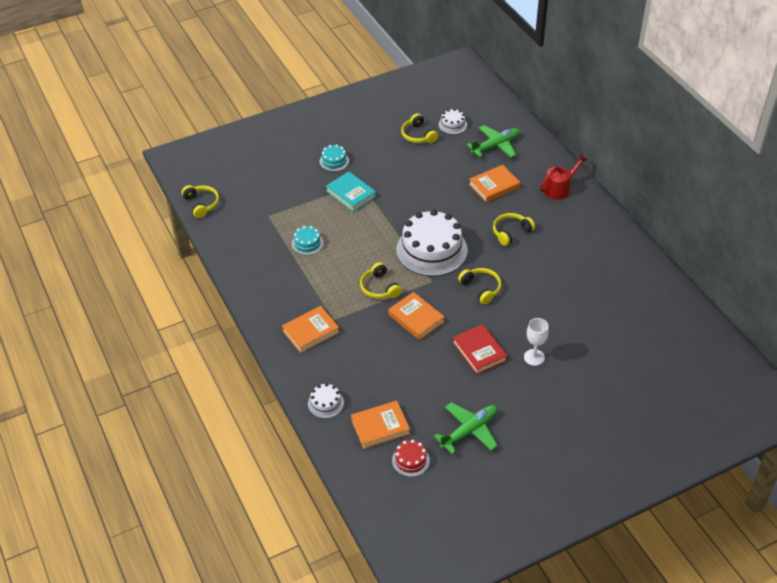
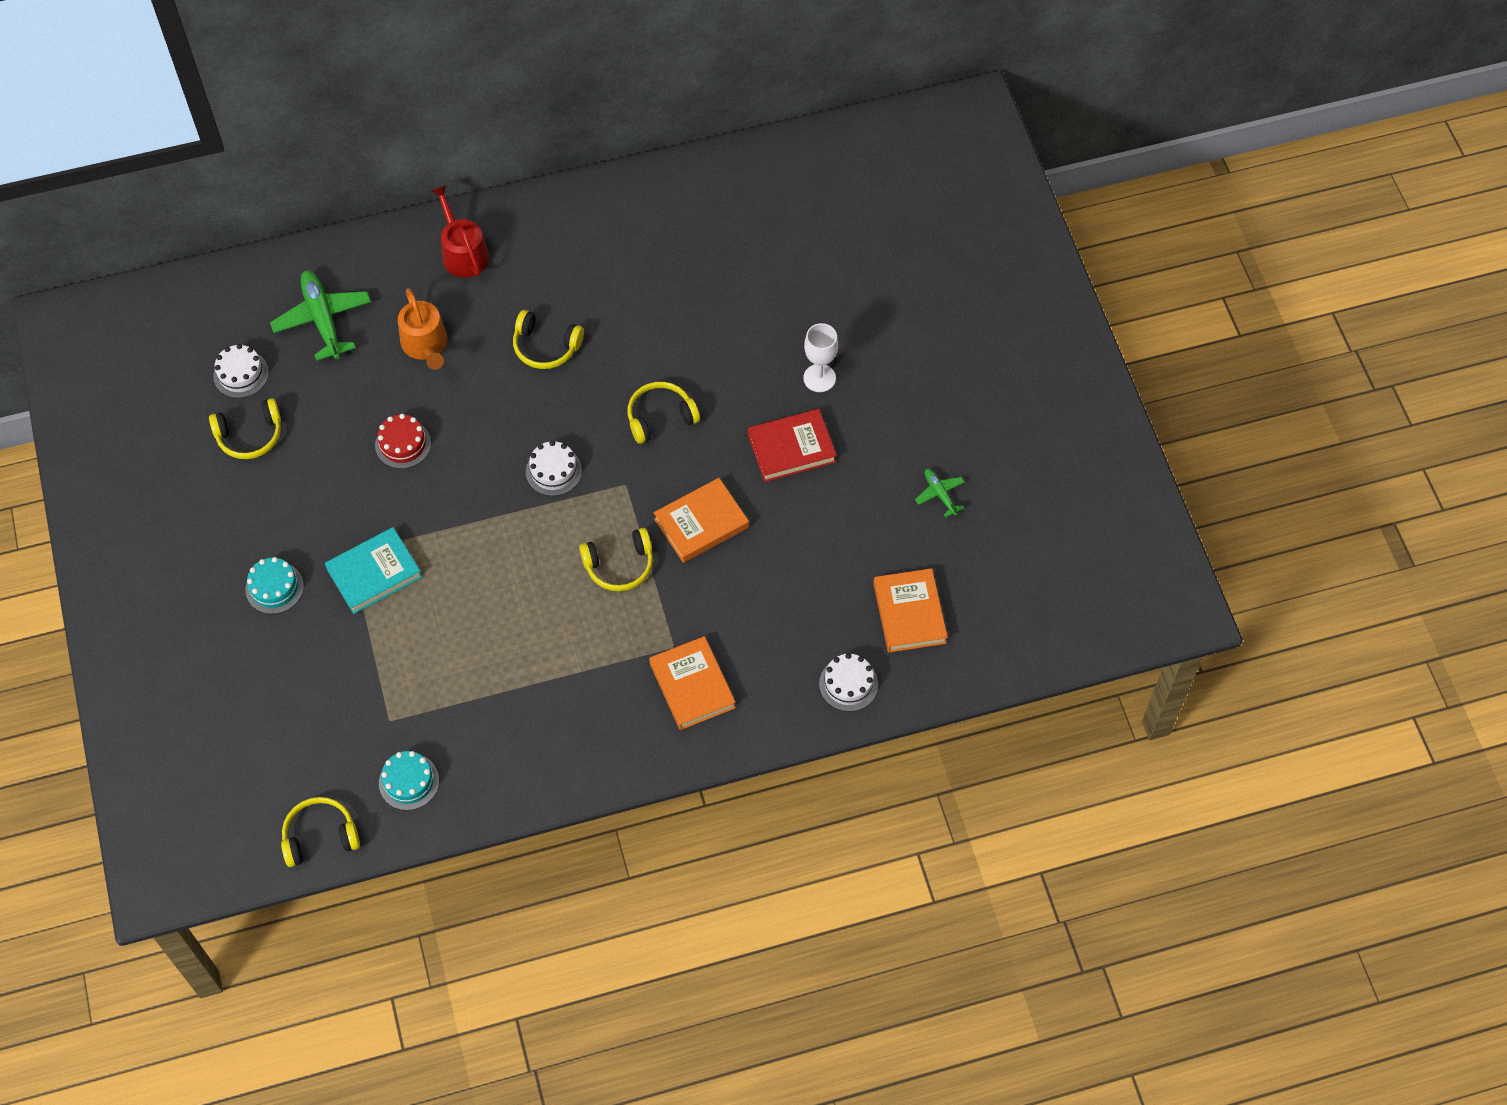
camera: 80 degrees left, 15 degrees up
turquoise cake [292,226,324,255] -> turquoise cake moved to [379,751,439,810]
red cake [392,440,430,477] -> red cake moved to [375,414,431,469]
white cake [396,210,468,277] -> white cake [526,441,582,496], size x0.45
green plane [434,402,498,454] -> green plane [915,469,965,517], size x0.51
orange book [469,165,521,202] -> orange watering can [398,288,447,370]
yellow headphones [493,213,535,246] -> yellow headphones turned 45 degrees counterclockwise [513,310,584,369]

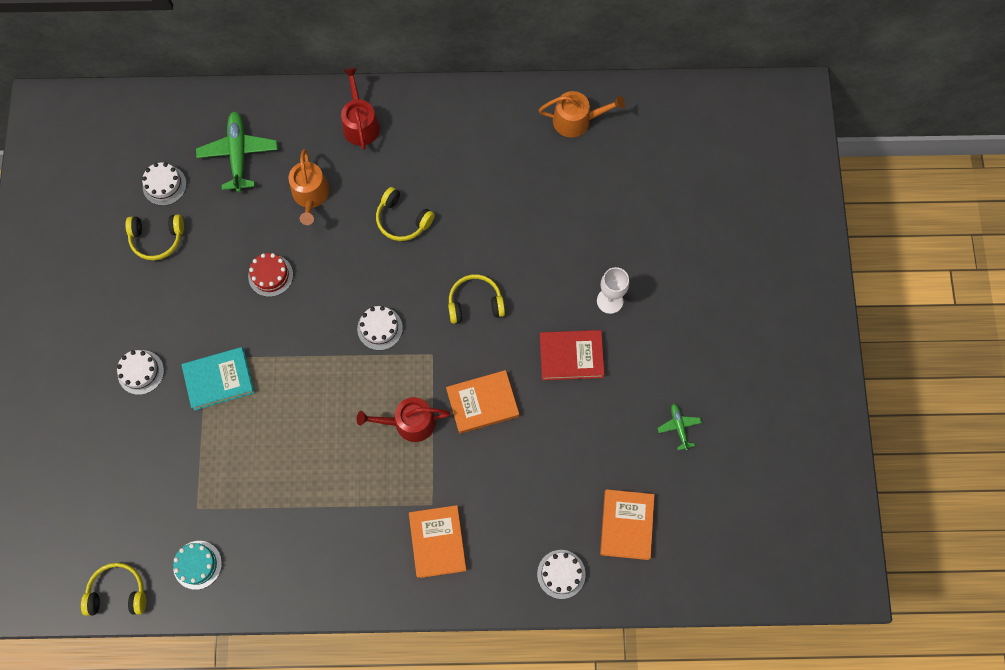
camera: 15 degrees right, 10 degrees up
turquoise cake [246,557,304,614] -> white cake [117,350,164,395]
yellow headphones [579,528,653,591] -> red watering can [357,397,451,442]
none -> orange watering can [539,91,625,138]

